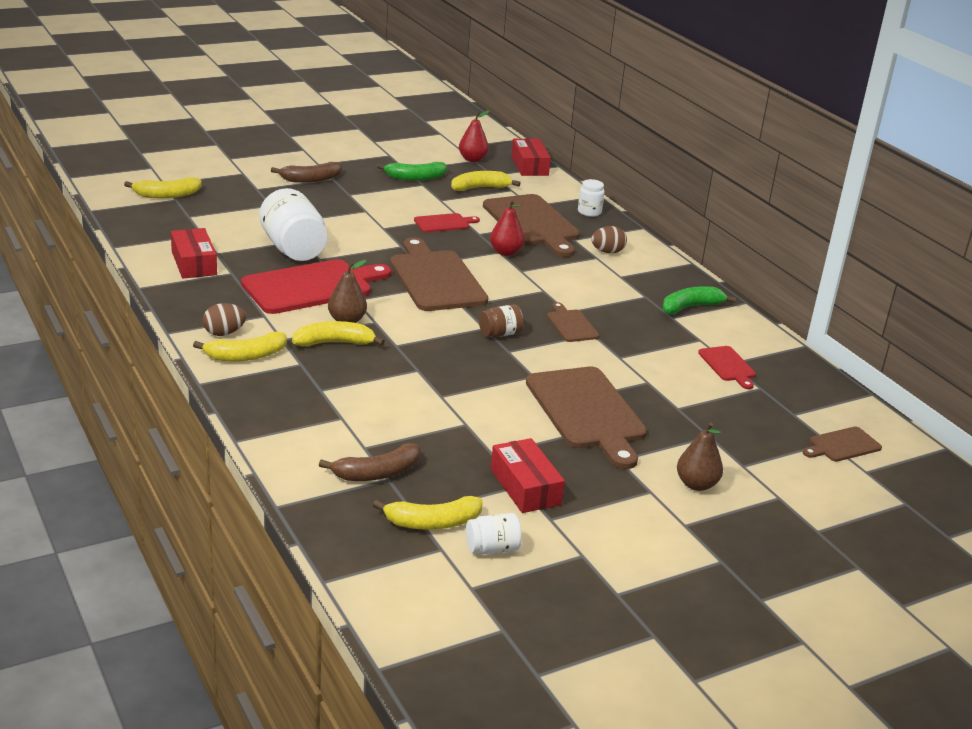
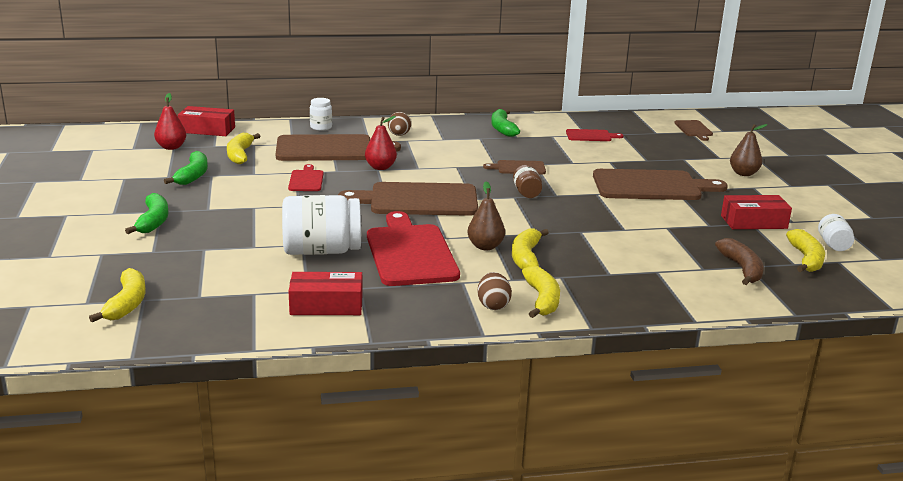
camera: 70 degrees left, 5 degrees down
brown banana [271,162,342,183] -> green banana [125,193,169,234]

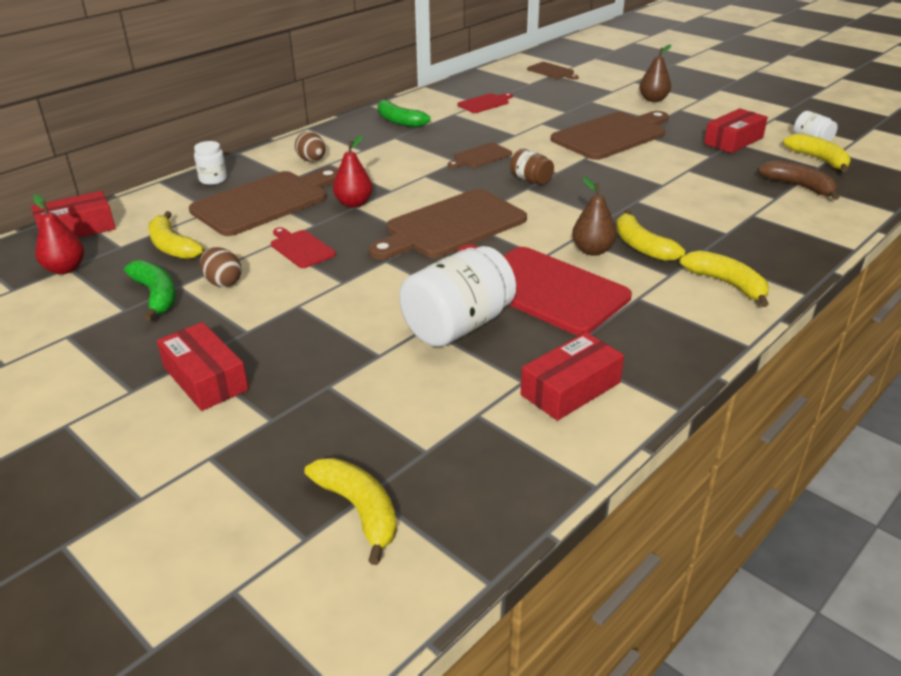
camera: 35 degrees left, 10 degrees up
green banana [125,193,169,234] -> red box [157,322,249,411]
brown egg [477,272,512,310] -> brown egg moved to [200,247,242,287]

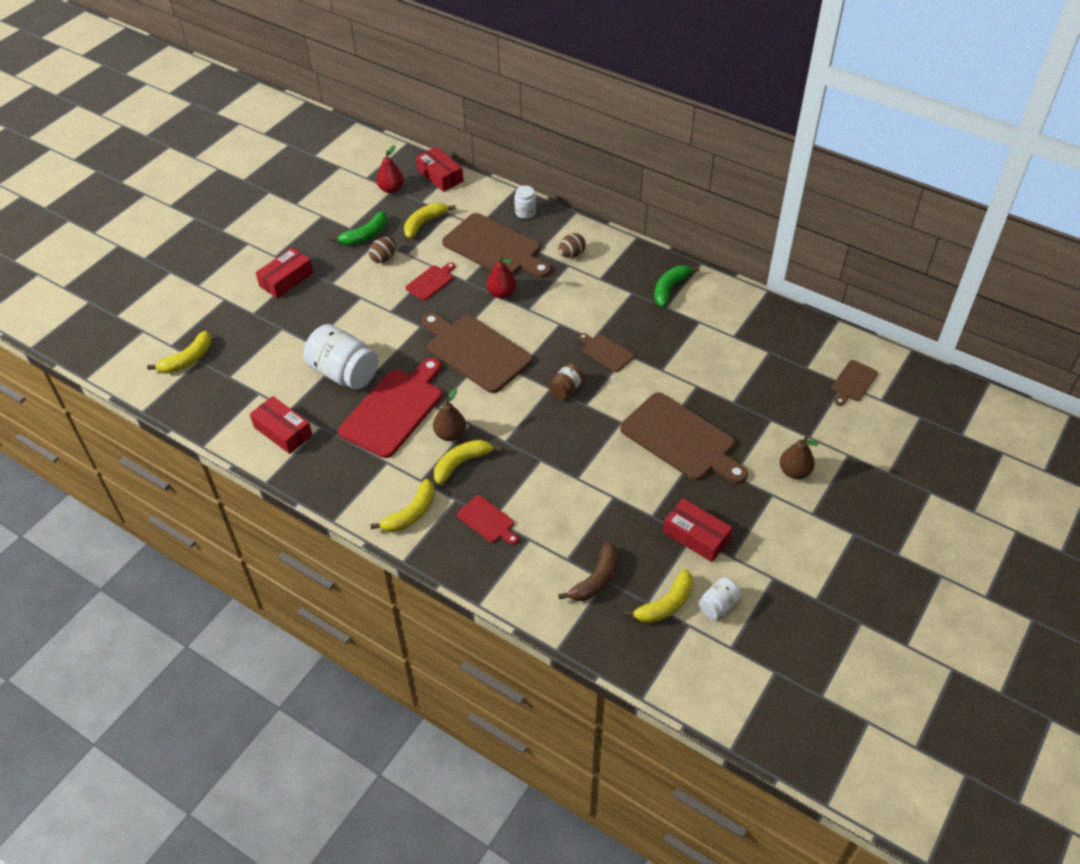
camera: 80 degrees right, 15 degrees up
red cutting board [457,93,513,113] -> red cutting board moved to [457,495,518,545]

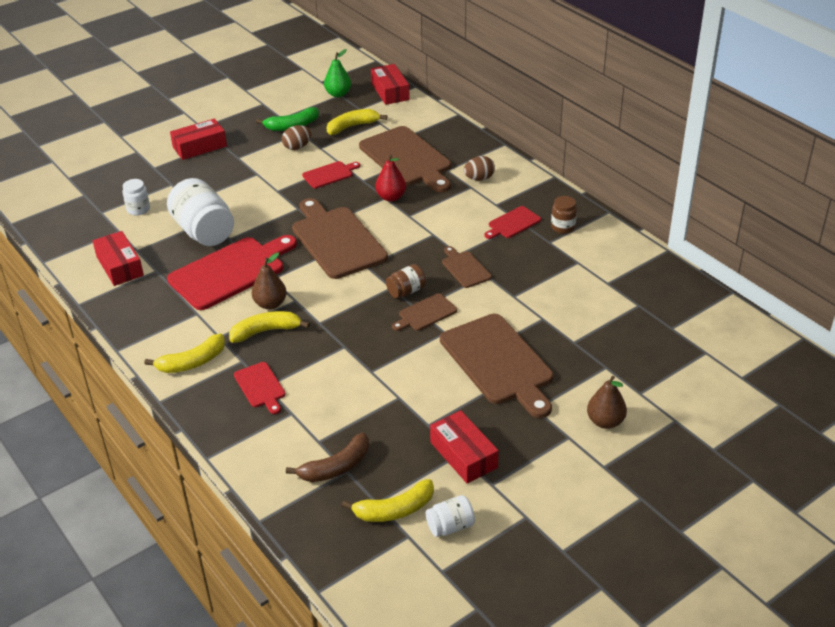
camera: 20 degrees right, 10 degrees down
yellow banana [147,331,211,373] -> none
red pear [376,145,404,193] -> green pear [324,49,351,97]
white jar [514,185,536,219] -> white jar moved to [122,179,150,216]
green banana [654,265,699,307] -> brown jar [551,196,577,234]
brown cutting board [831,360,878,406] -> brown cutting board moved to [392,293,457,331]
none -> red cutting board [485,206,541,239]

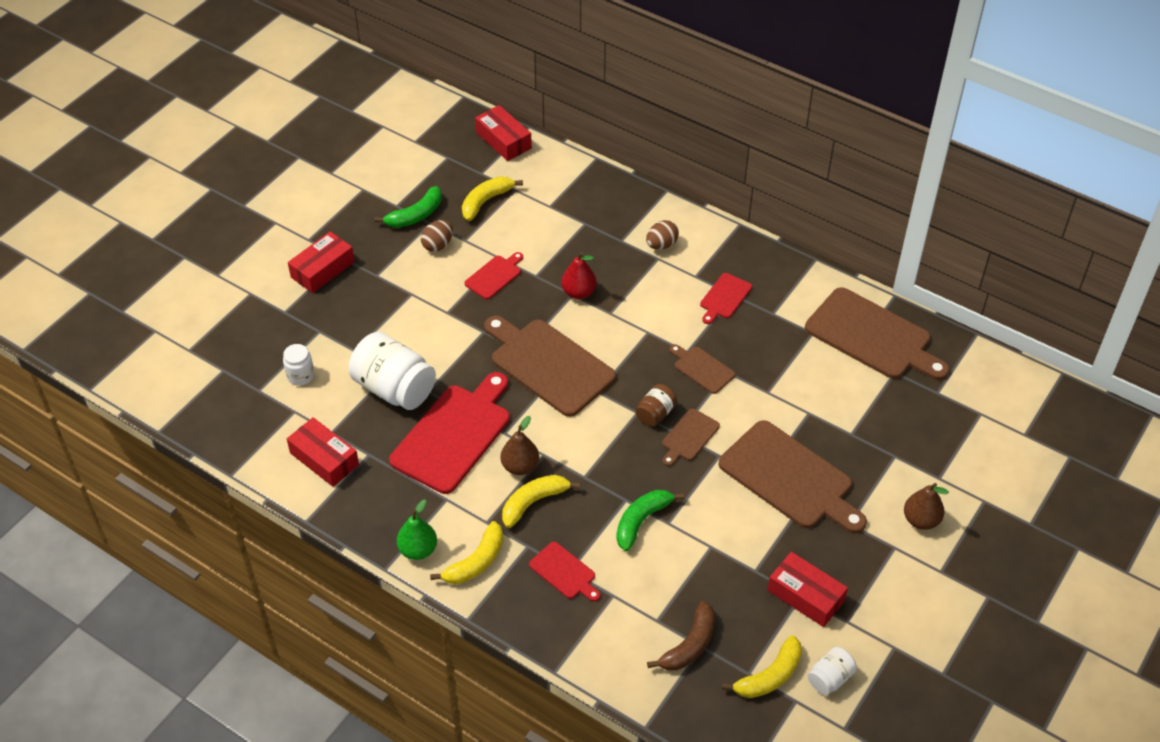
camera: 20 degrees left, 10 degrees up
green pear [324,49,351,97] -> green pear moved to [397,499,437,560]
brown cutting board [359,126,451,192] -> brown cutting board moved to [805,287,949,380]
brown jar [551,196,577,234] -> none
none -> green banana [616,490,684,551]

